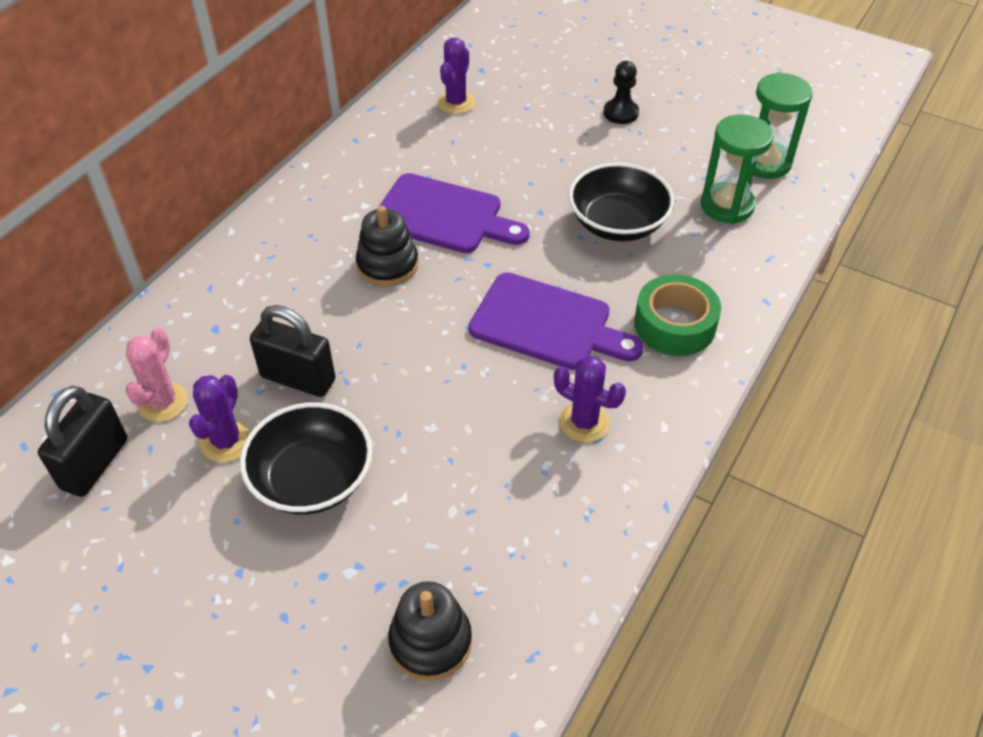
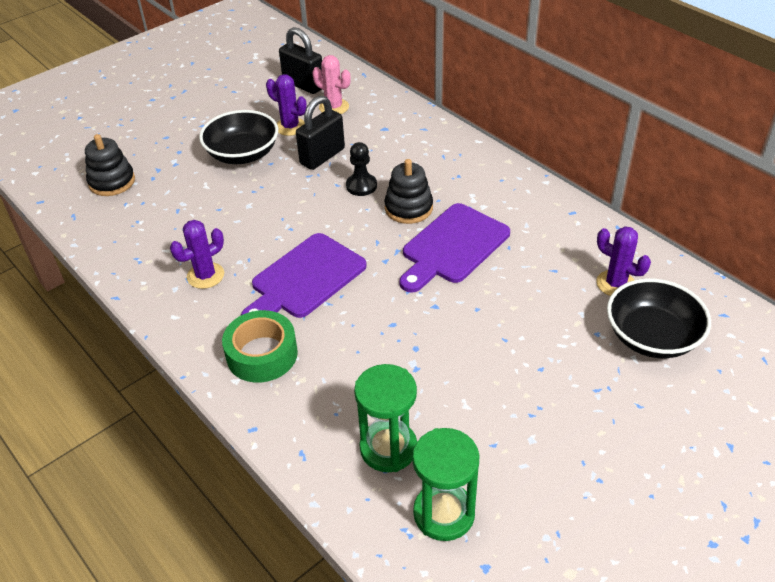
camera: 110 degrees right, 5 degrees down
black bowl [568,163,674,241] -> black bowl moved to [607,279,711,358]
black pawn [603,61,639,124] -> black pawn moved to [346,142,377,196]

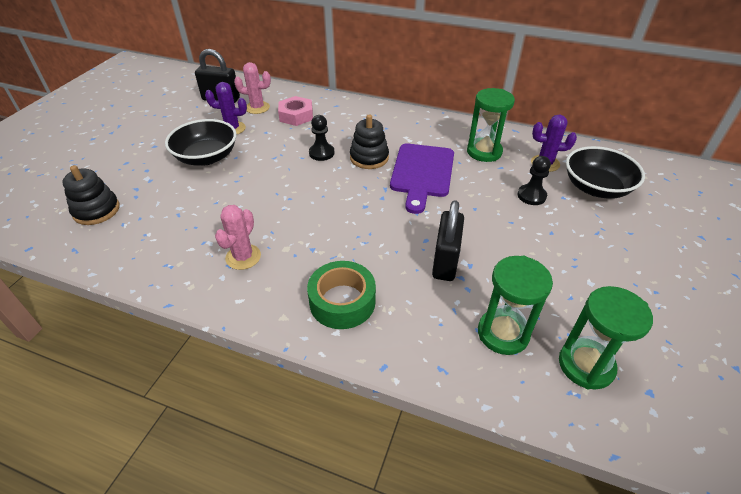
camera: 30 degrees left, 0 degrees up
purple cactus [170,220,224,289] -> pink cactus [215,205,261,270]
purple cutting board [241,233,367,318] -> none
black padlock [296,96,345,170] -> black padlock moved to [432,200,464,281]
none -> pink nut [278,96,313,126]
none -> green hourglass [467,88,515,162]
none -> black pawn [518,156,551,205]

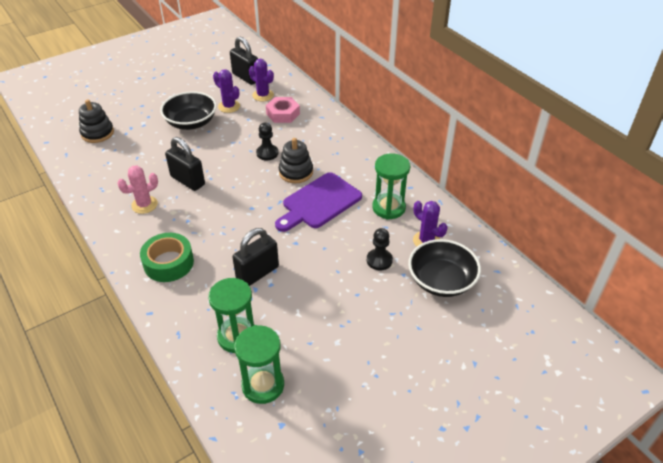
camera: 35 degrees right, 0 degrees up
pink cactus [234,62,271,114] -> purple cactus [249,59,274,101]
none -> black padlock [165,137,205,191]

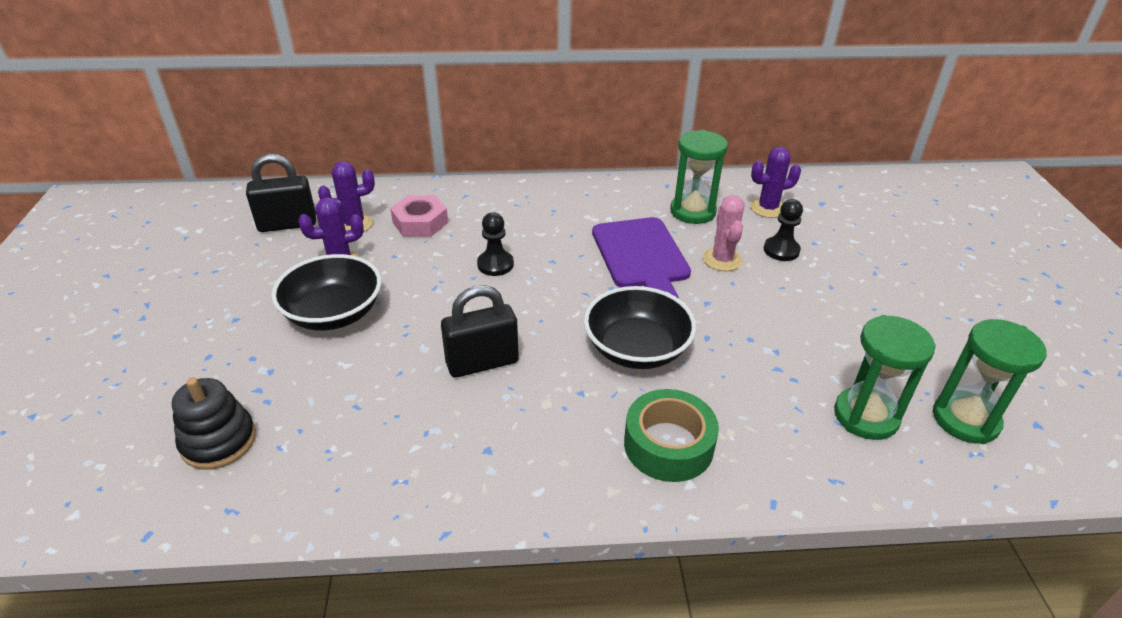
camera: 60 degrees left, 5 degrees down
pink cactus [117,165,158,214] -> pink cactus moved to [703,195,744,271]
black padlock [232,228,279,286] -> none
black stacking toy [279,138,313,183] -> none
black bowl [408,239,481,297] -> black bowl moved to [584,286,696,369]

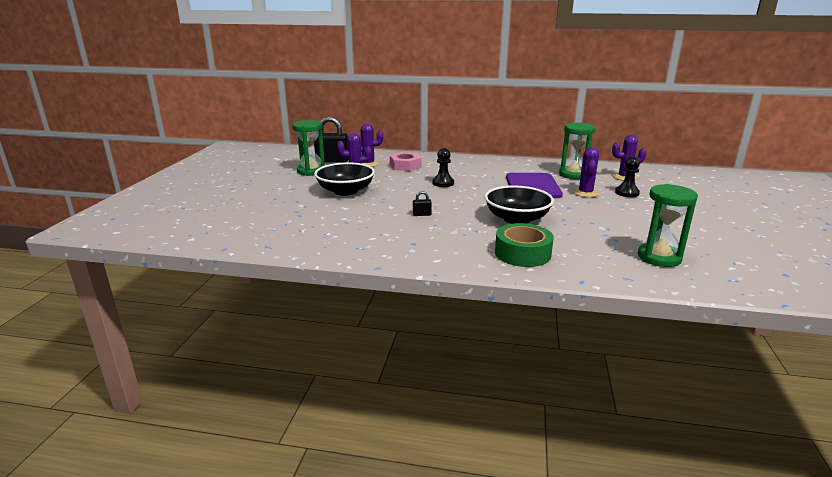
camera: 15 degrees right, 15 degrees down
black stacking toy [172,377,256,470] -> none
black padlock [441,285,519,378] -> black padlock [413,191,432,216], size x0.43
pink cactus [703,195,744,271] -> purple cactus [573,147,599,198]
green hourglass [932,319,1047,444] -> green hourglass moved to [292,120,325,176]

